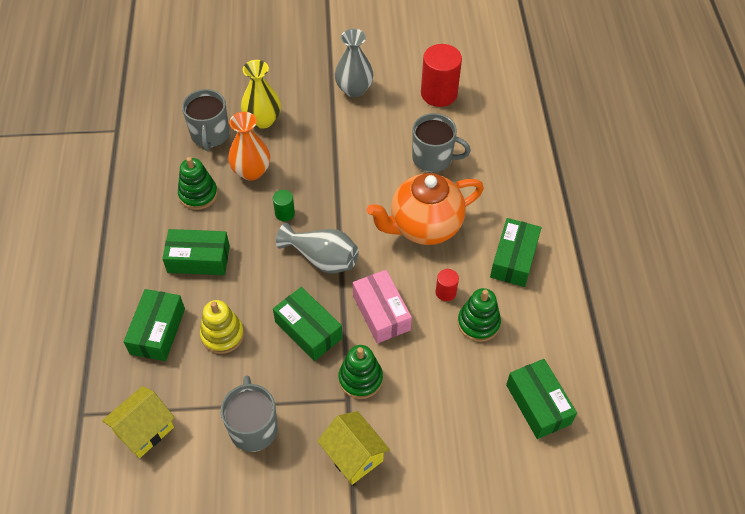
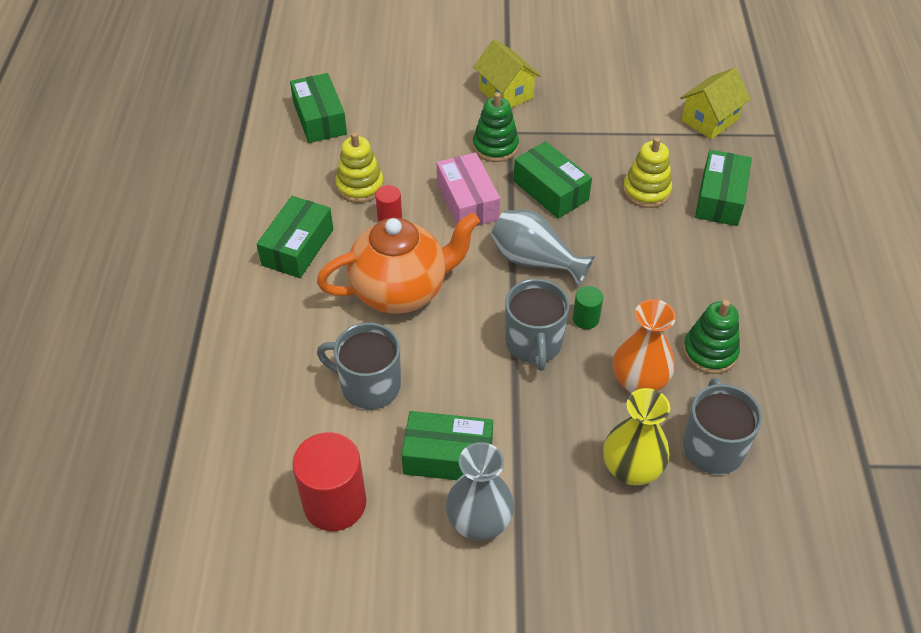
camera: 175 degrees left, 5 degrees down
green box [162,229,230,275] -> green box moved to [401,411,493,480]
grey mug [221,375,278,452] -> grey mug moved to [505,279,569,371]
green stacking toy [457,288,501,342] -> yellow stacking toy [335,132,384,203]

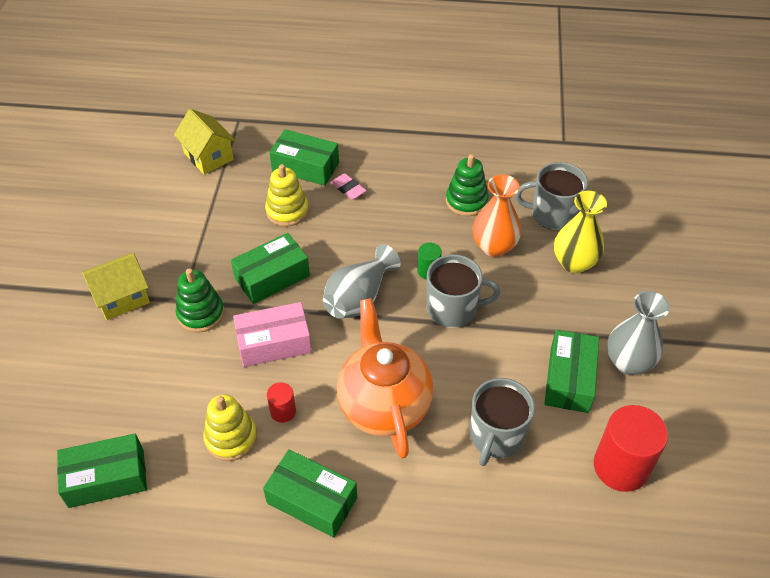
camera: 85 degrees left, 0 degrees up
none -> pink eraser [331,173,367,200]

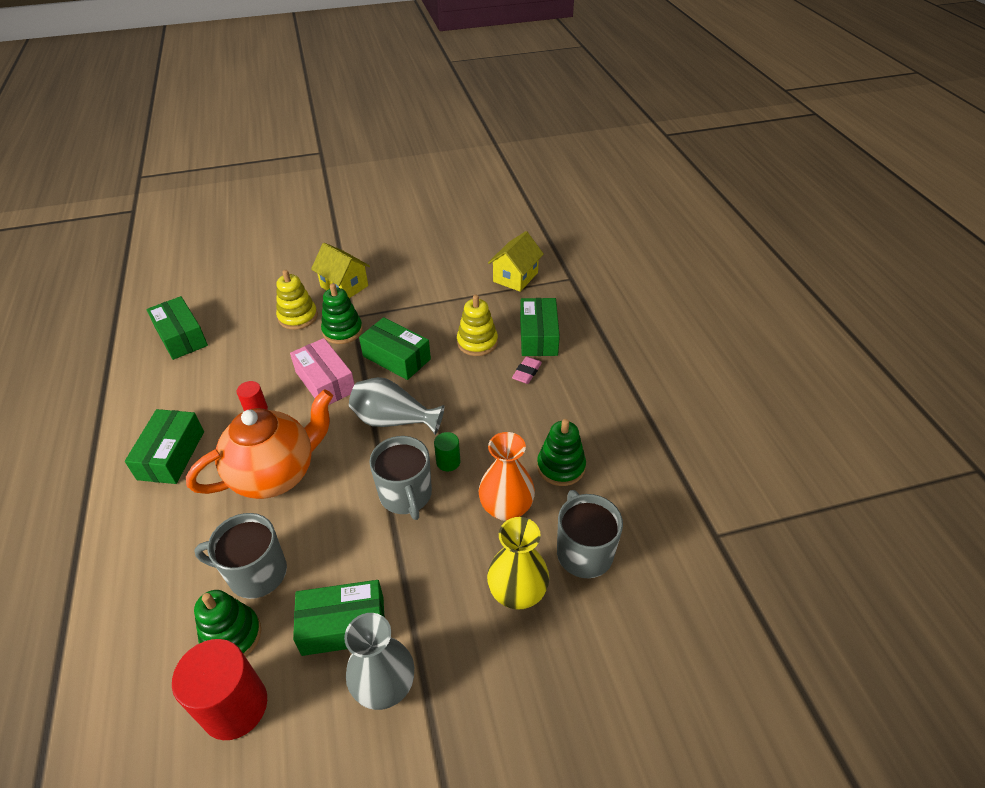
camera: 70 degrees right, 5 degrees down
yellow stacking toy [203,395,257,461] -> yellow stacking toy moved to [276,270,318,330]
none -> green stacking toy [194,590,261,657]

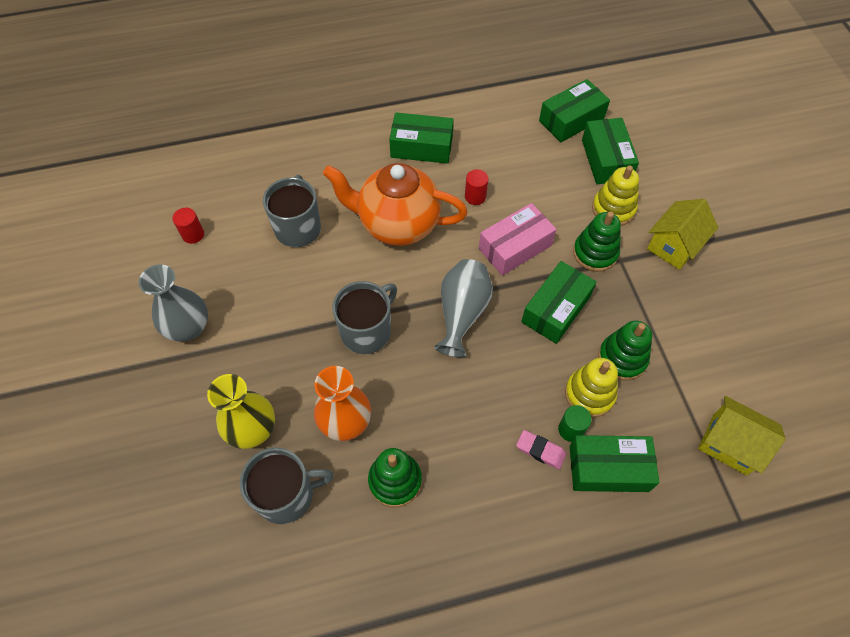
camera: 90 degrees right, 15 degrees up
red cylinder [172,639,267,740] -> red cylinder [172,208,204,244], size x0.49
orange teapot [186,390,333,499] -> orange teapot turned 135 degrees clockwise [323,163,468,246]
green stacking toy [194,590,261,657] -> green stacking toy moved to [598,321,652,380]
green box [293,580,385,656] -> green box moved to [582,118,639,184]
grey mug [369,436,432,520] -> grey mug turned 150 degrees clockwise [332,281,397,354]
green cylinder [434,432,460,471] -> green cylinder moved to [558,405,592,442]

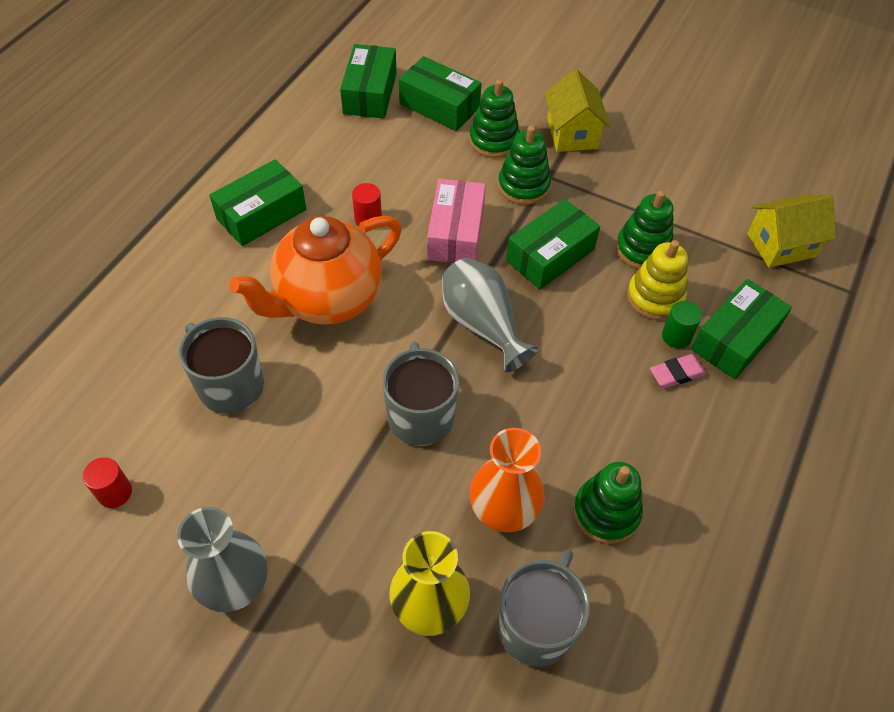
camera: 50 degrees left, 5 degrees down
green box [521,261,597,344] -> green box turned 60 degrees clockwise [506,199,600,290]
yellow stacking toy [592,165,639,226] -> green stacking toy [469,79,520,158]

